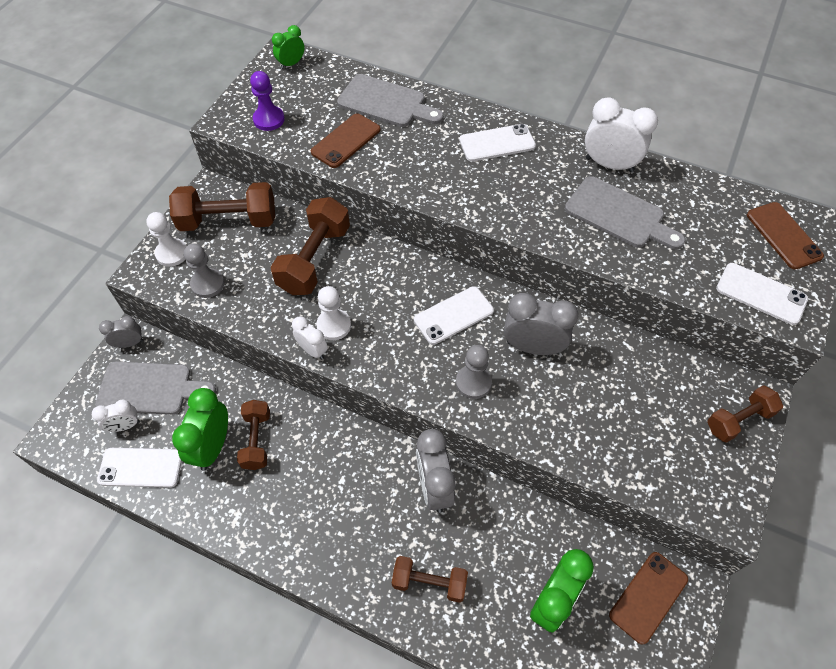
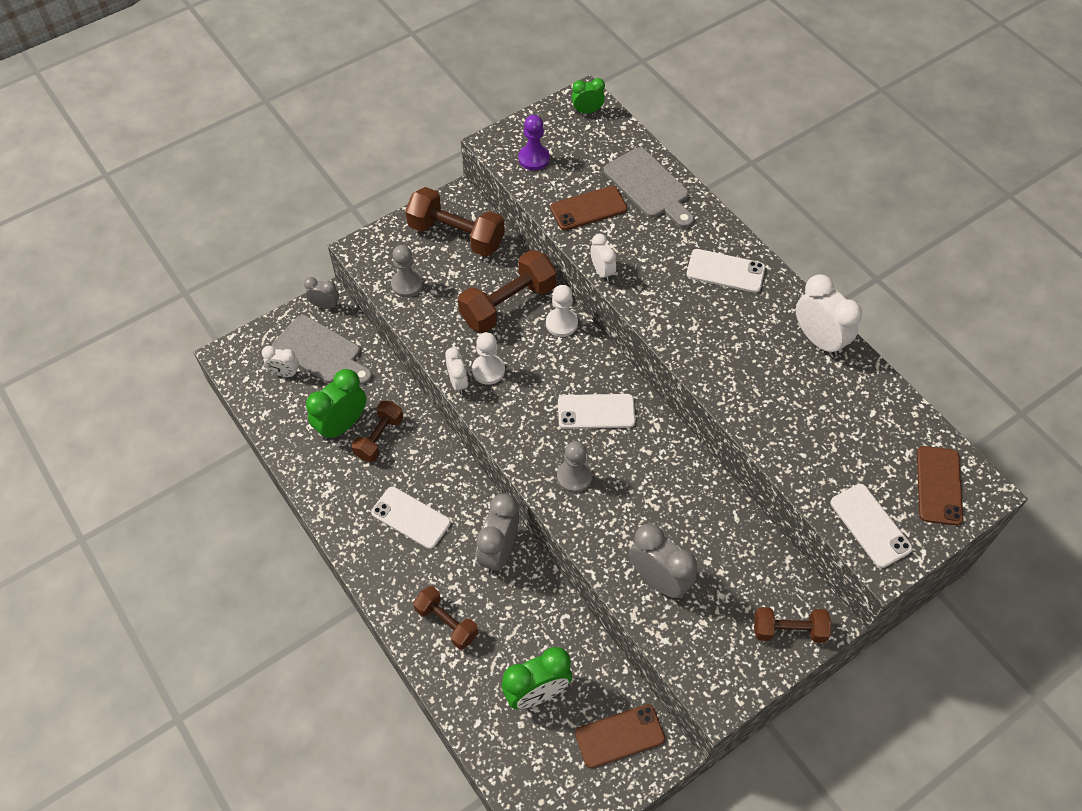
camera: 30 degrees right, 0 degrees up
white phone [97,448,182,488] -> white phone moved to [371,487,451,549]
white pawn [146,212,187,267] -> white pawn moved to [546,285,578,337]
grey clock [504,293,579,355] -> grey clock moved to [629,523,697,599]
grey cutting board [565,176,685,250] -> none
none -> white clock [590,234,616,282]

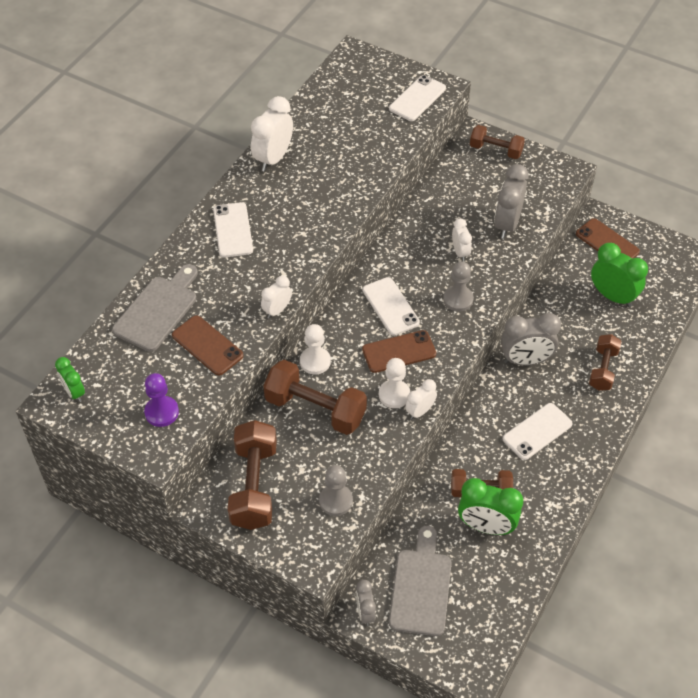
camera: 115 degrees left, 5 degrees down
white clock [262,346,299,377] -> white clock moved to [452,218,472,261]
white phone [371,487,451,549] -> white phone turned 45 degrees clockwise [503,403,573,460]
brown dumbbell [754,607,831,643] -> brown dumbbell turned 45 degrees counterclockwise [470,125,525,159]
brown phone [917,446,963,526] -> brown phone moved to [362,330,436,373]

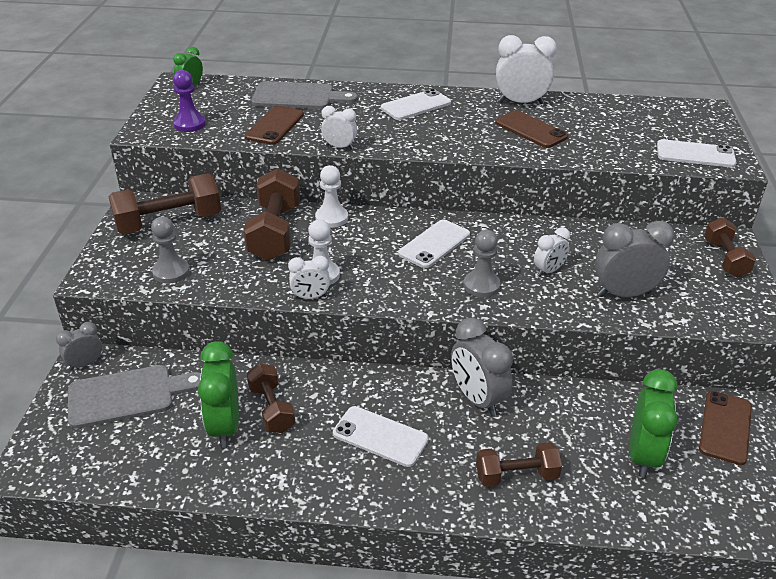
camera: 65 degrees right, 15 degrees down
brown phone [362,330,436,373] -> brown phone moved to [495,110,568,148]
white clock [405,379,437,420] -> white clock turned 150 degrees clockwise [288,256,330,299]

